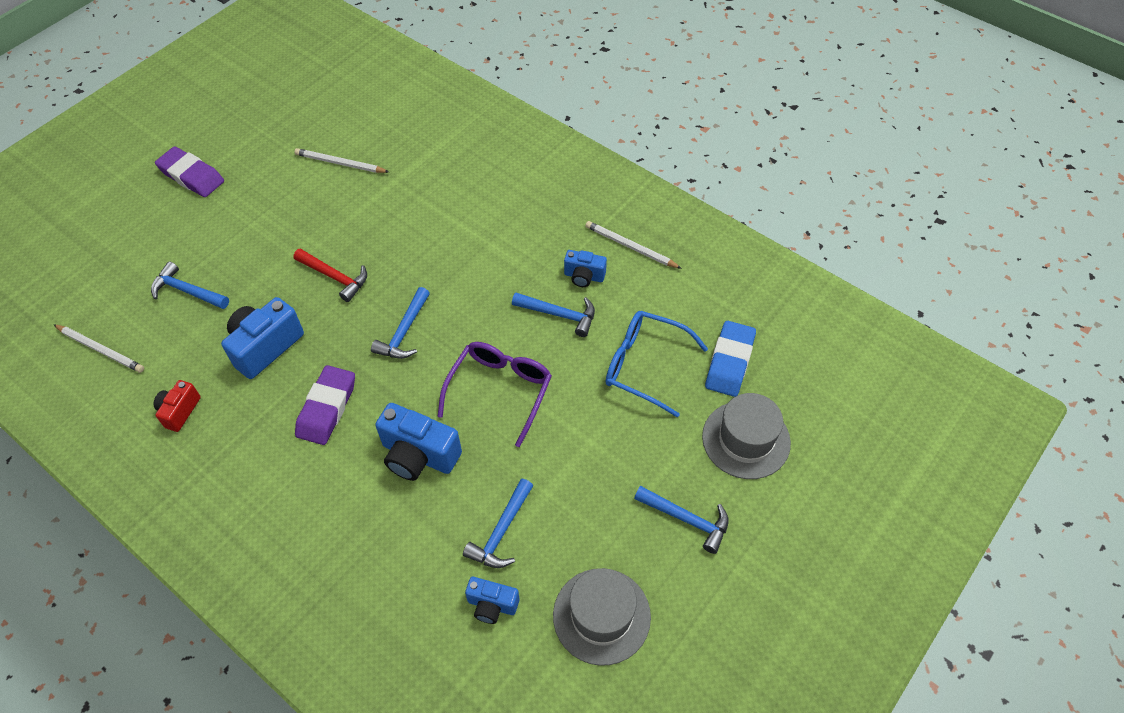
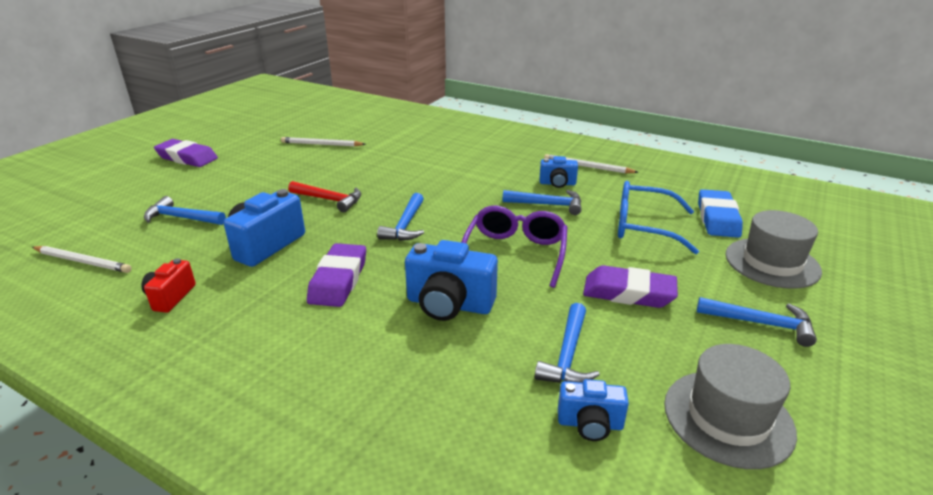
camera: 10 degrees left, 25 degrees down
none -> purple eraser [583,265,678,308]

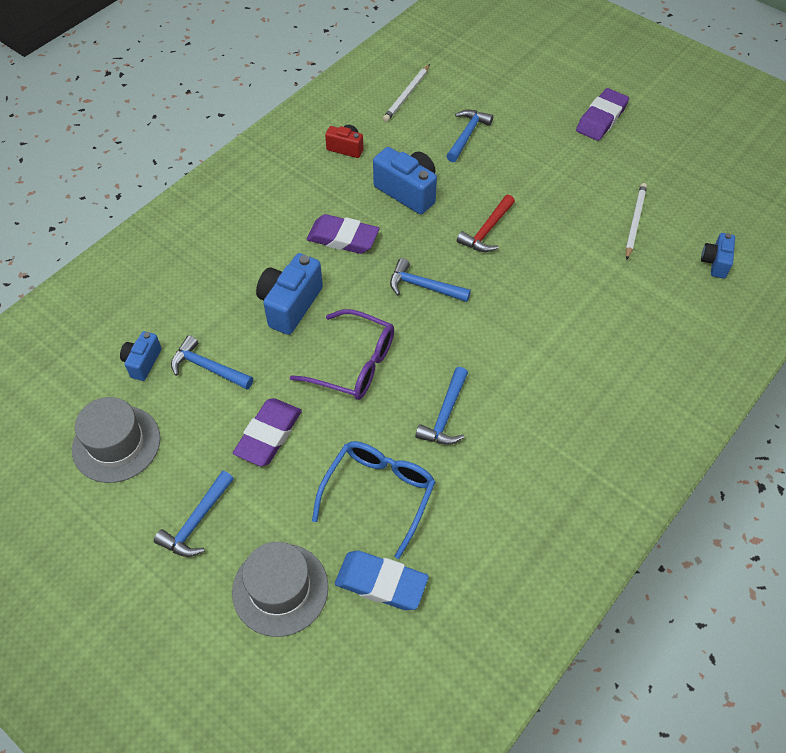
camera: 100 degrees right, 25 degrees up
blue camera [540,156,578,188] -> blue camera moved to [701,233,735,279]
white pencil [544,154,639,173] -> none

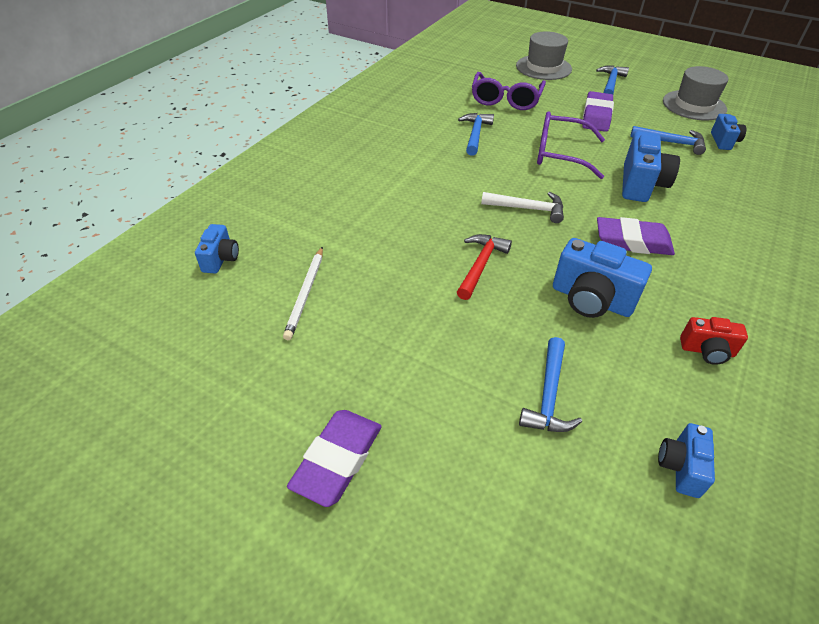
camera: 170 degrees right, 10 degrees down
blue glasses [312,441,435,559] -> purple glasses [472,72,546,110]
blue eraser [335,551,429,610] -> none
white pencil [383,64,430,122] -> blue camera [658,423,715,498]
blue hammer [390,258,471,302] -> white hammer [481,192,564,223]

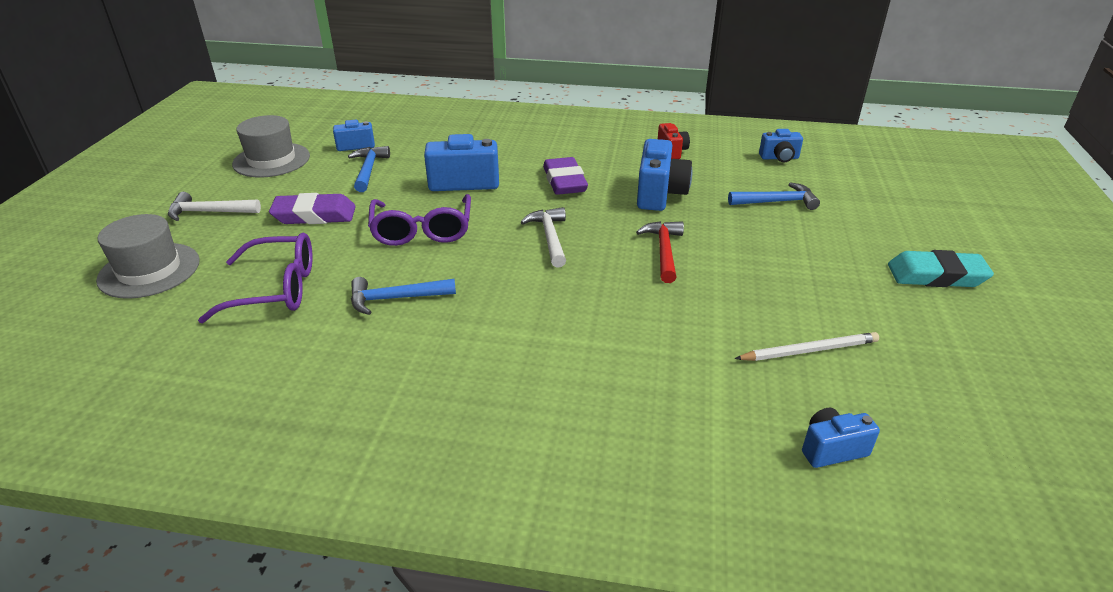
camera: 110 degrees left, 10 degrees down
purple eraser [287,410,382,507] -> turquoise eraser [888,250,994,287]
red hammer [457,234,512,300] -> red hammer turned 90 degrees clockwise [636,221,684,283]
blue hammer [596,65,629,95] -> white hammer [168,192,261,221]

